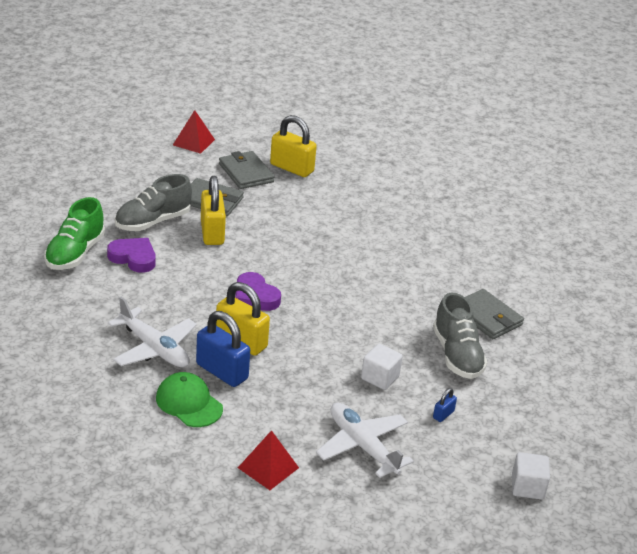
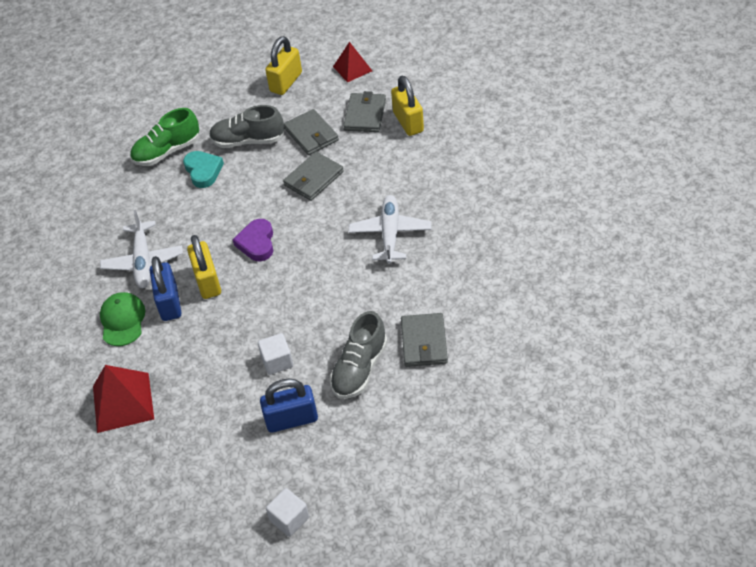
camera: 45 degrees right, 15 degrees up
purple heart [107,238,156,273] -> turquoise heart [183,151,224,188]
yellow padlock [201,176,226,245] -> yellow padlock moved to [265,36,302,95]
red pyramid [238,430,299,490] -> red pyramid [93,365,154,433], size x1.55
white plane [316,403,414,478] -> white plane moved to [348,195,431,264]
blue padlock [433,388,457,422] -> blue padlock [260,379,318,433], size x2.22
none -> grey wallet [283,152,344,201]

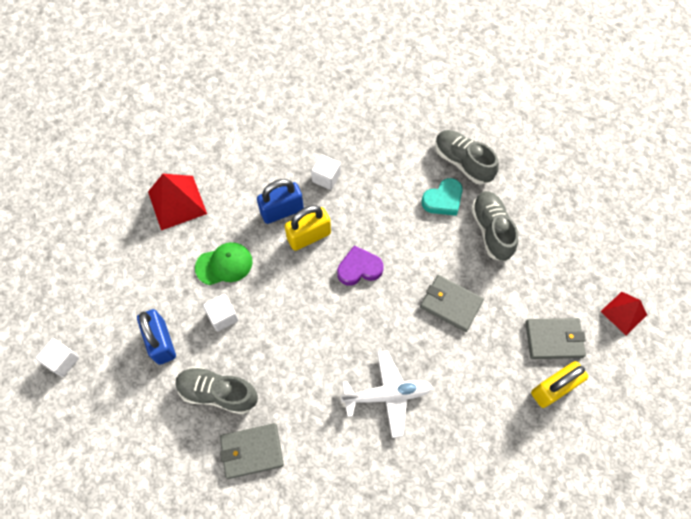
camera: 75 degrees right, 15 degrees up
white plane [100,210,183,288] -> white cube [311,155,341,190]
green cap [100,292,145,346] -> green cap moved to [195,242,253,285]
green shoe [130,108,199,166] -> grey shoe [435,130,499,185]
yellow padlock [265,36,302,95] -> none
grey wallet [284,109,339,155] -> none

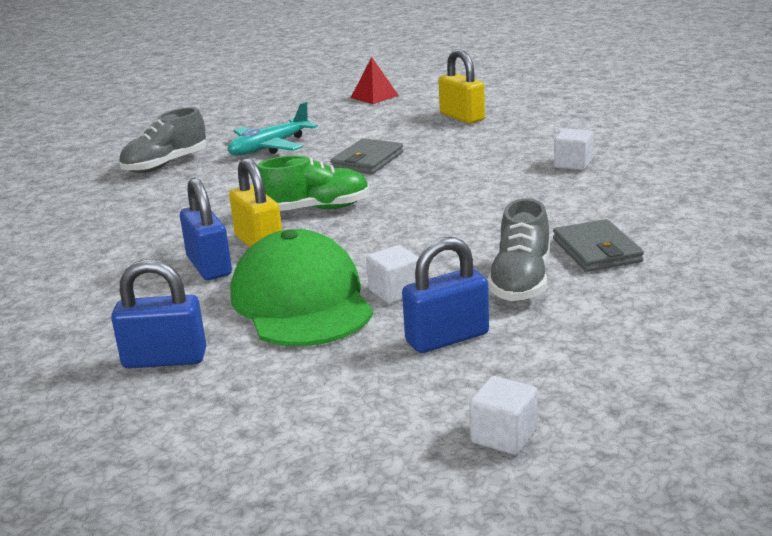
camera: 90 degrees left, 40 degrees down
red pyramid [148,174,207,231] -> blue padlock [111,259,206,368]
green cap [195,242,253,285] -> green cap [231,229,373,346], size x1.85
white cube [311,155,341,190] -> white cube moved to [554,128,593,170]
purple heart [337,245,384,286] -> green shoe [257,155,370,211]
white plane [341,350,432,438] -> none
turquoise heart [421,178,463,216] -> none
grey shoe [471,191,518,262] -> turquoise plane [228,102,318,155]
grey wallet [525,318,586,359] -> none

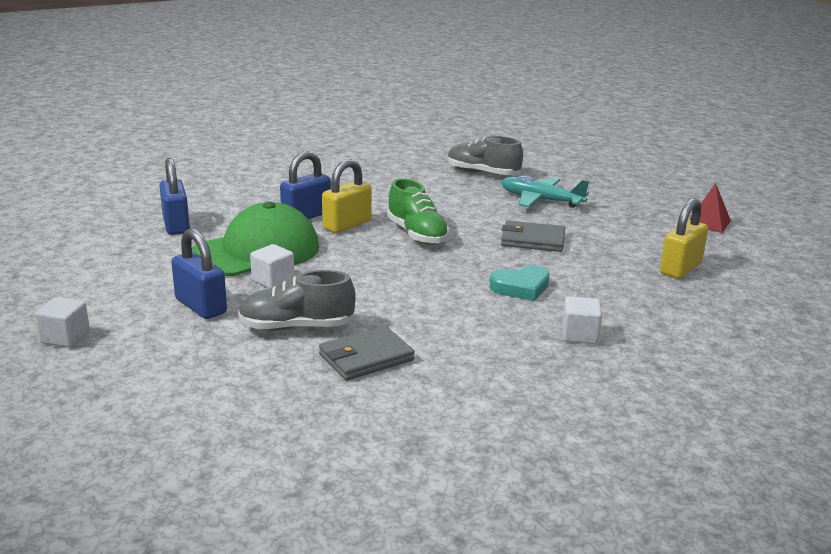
camera: 70 degrees right, 0 degrees up
none -> turquoise heart [490,265,550,301]

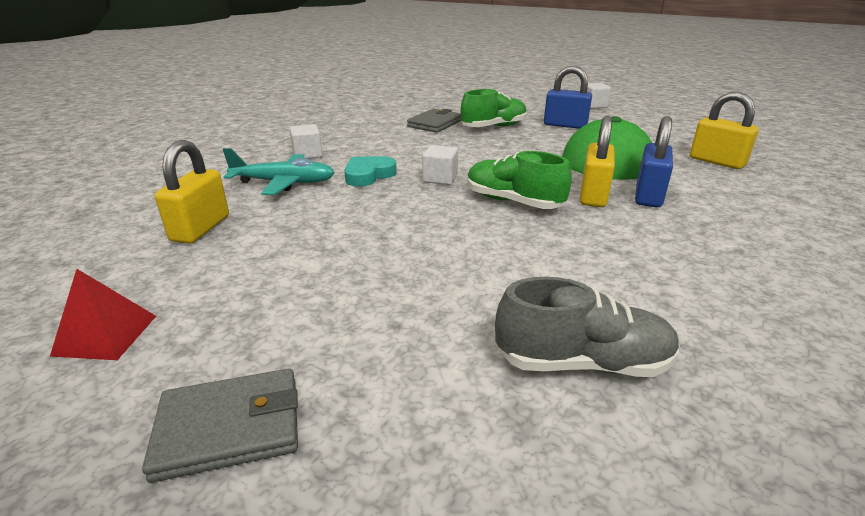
camera: 155 degrees right, 5 degrees up
blue padlock [159,158,190,235] -> yellow padlock [690,92,759,169]
grey shoe [238,270,356,331] -> green shoe [461,89,527,127]
white cube [250,244,295,289] -> white cube moved to [422,145,458,185]
turquoise plane [501,176,589,208] -> turquoise plane moved to [223,148,335,195]
grey wallet [501,221,565,252] -> grey wallet moved to [142,368,298,483]

